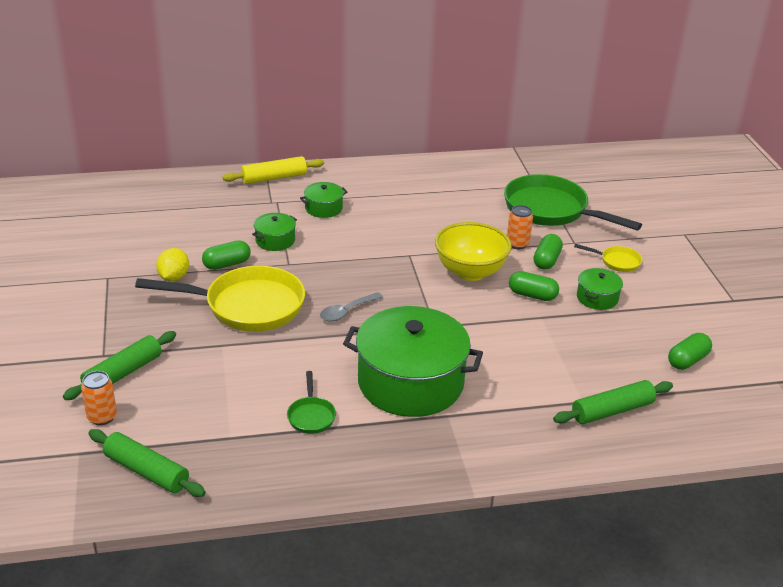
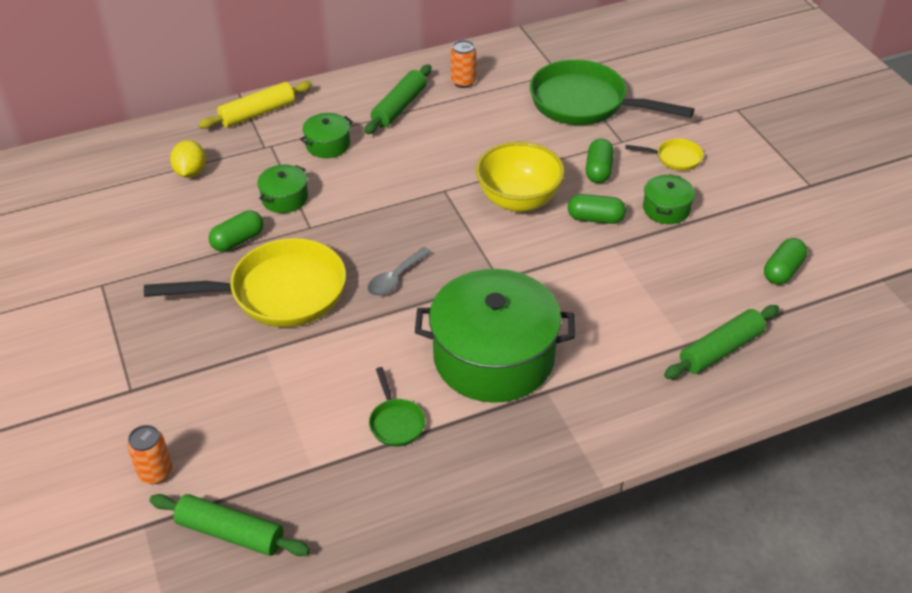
camera: 10 degrees left, 10 degrees up
green rolling pin [63,331,176,400] -> green rolling pin moved to [365,65,431,134]
yellow lemon [156,248,189,281] -> yellow lemon moved to [170,140,206,178]
orange can [507,205,533,249] -> orange can moved to [451,40,476,88]

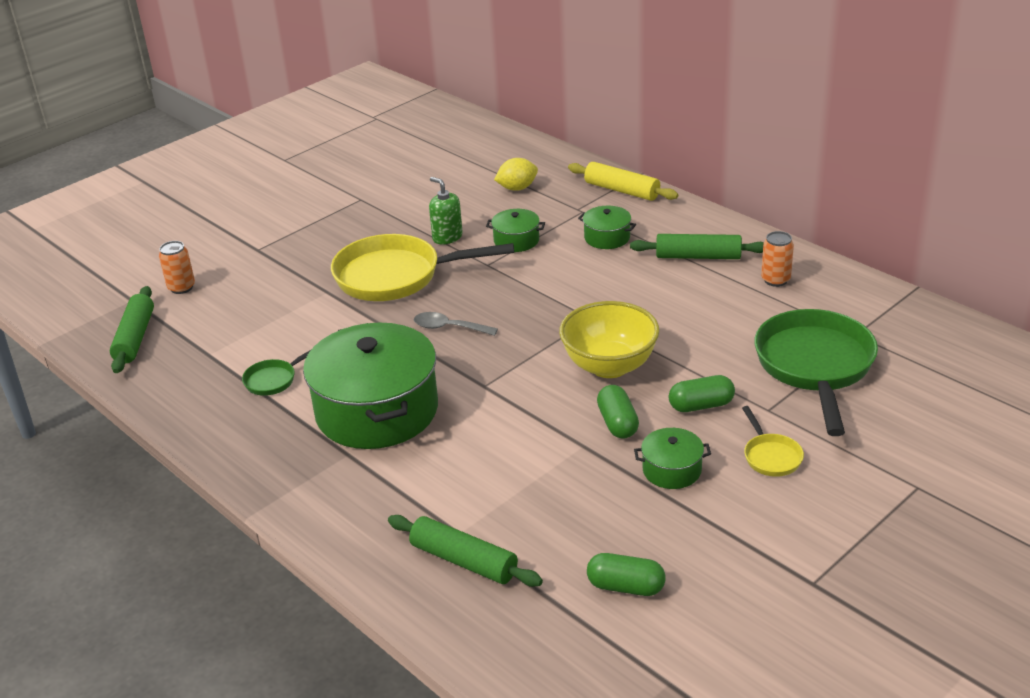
camera: 70 degrees right, 10 degrees down
yellow pan [144,238,346,327] -> yellow pan turned 120 degrees clockwise [331,234,514,301]
green capsule [209,210,264,252] -> green soap dispenser [429,177,463,245]

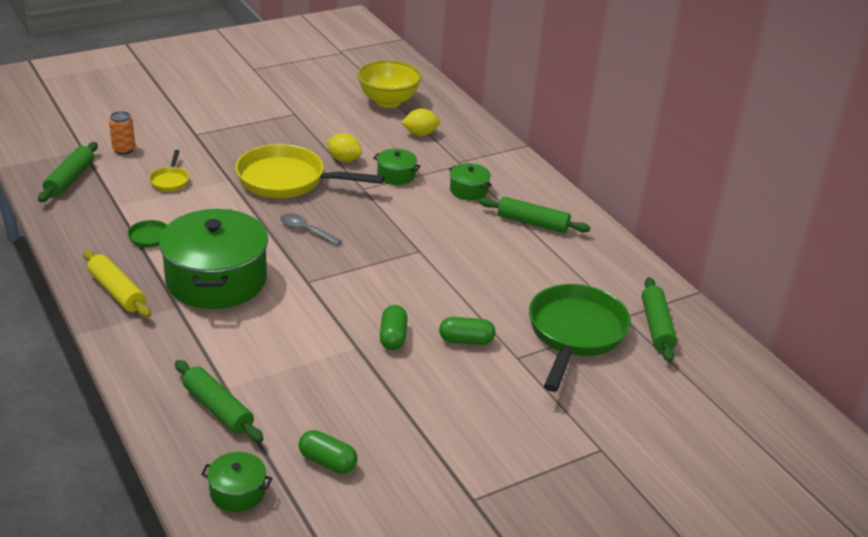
camera: 10 degrees right, 0 degrees up
green soap dispenser [429,177,463,245] -> yellow lemon [327,133,362,162]
yellow bowl [559,301,659,378] -> yellow bowl moved to [357,60,422,108]
yellow rolling pin [568,162,678,201] -> yellow rolling pin moved to [83,250,151,318]
green pot [634,428,711,489] -> green pot moved to [201,452,272,512]
yellow pan [742,406,804,477] -> yellow pan moved to [149,150,189,191]
orange can [761,231,794,287] -> none
none -> green rolling pin [642,277,677,362]

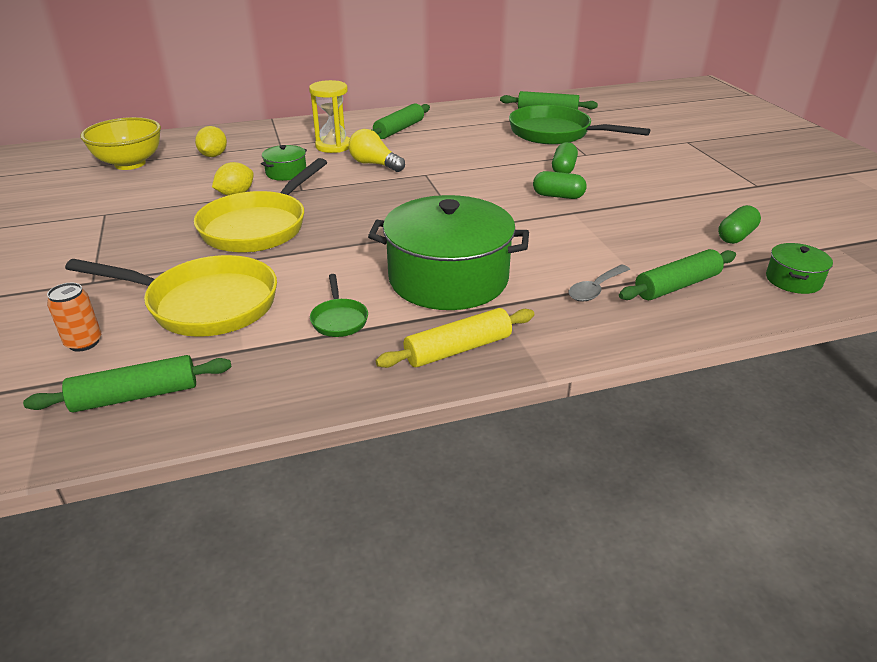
camera: 75 degrees left, 0 degrees up
green rolling pin [38,142,98,202] -> green rolling pin turned 45 degrees counterclockwise [23,355,232,413]
yellow pan [149,150,189,191] -> yellow pan [65,255,277,337], size x2.26
grey spoon [280,213,342,245] -> grey spoon moved to [569,264,630,302]
green pot [449,163,492,200] -> yellow hourglass [309,80,350,153]
none -> yellow light bulb [349,129,405,172]

